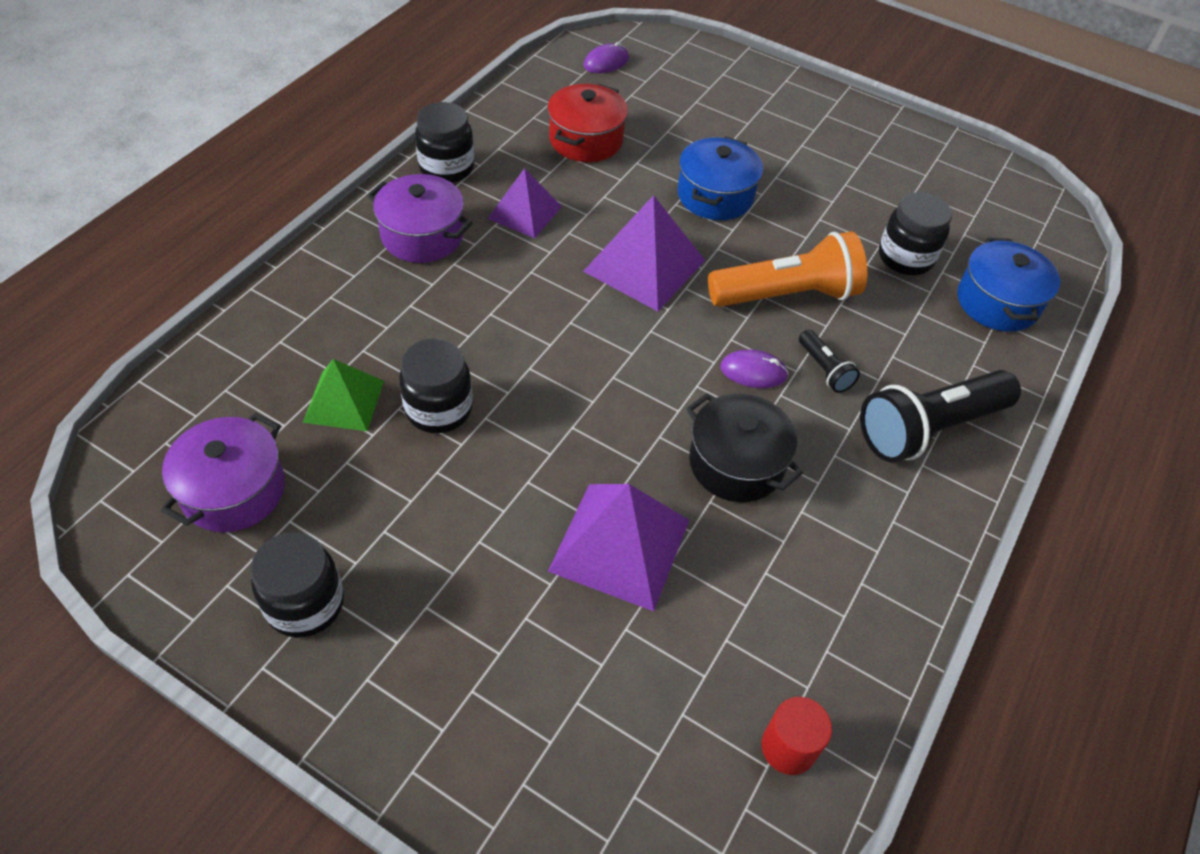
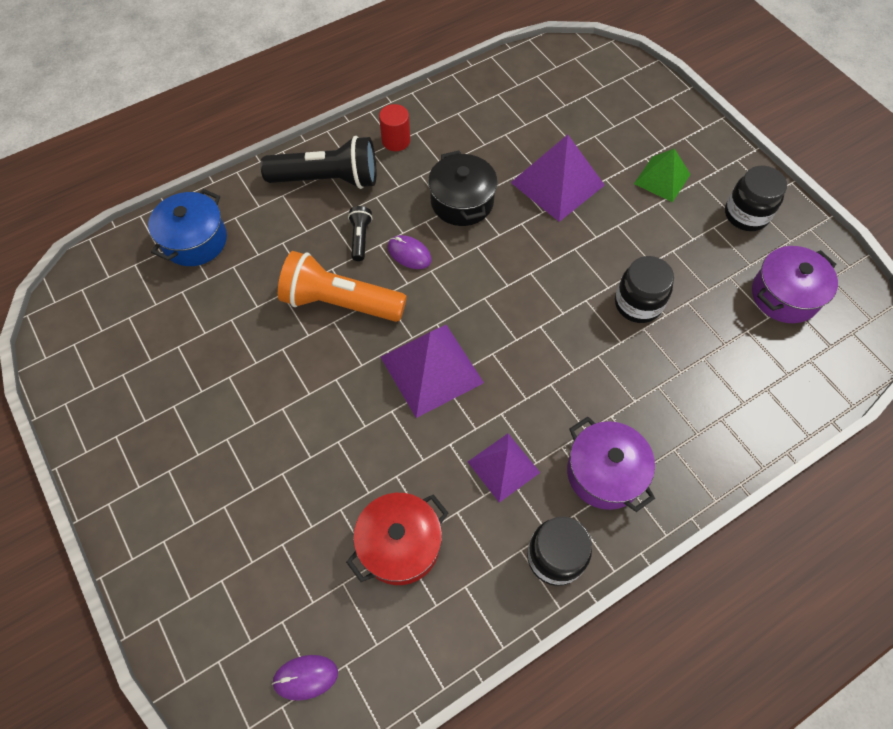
camera: 150 degrees left, 10 degrees up
green pyramid [303,359,384,431] -> green pyramid moved to [634,148,691,202]
blue pot [678,136,763,220] -> none
red cylinder [761,697,832,775] -> red cylinder moved to [379,104,410,151]
black jar [879,192,952,275] -> none

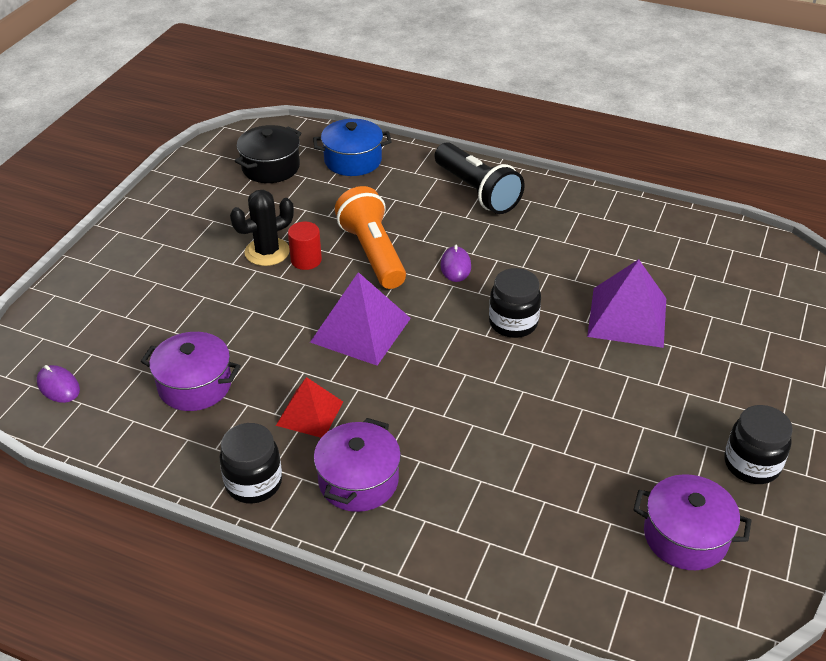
camera: 55 degrees right, 20 degrees down
red pot [346,493,448,585] -> purple pot [141,332,241,411]
black flashlight [348,206,372,261] -> none
red cylinder [379,104,410,151] -> red cylinder moved to [288,222,322,270]
black pot [428,150,498,226] -> black pot moved to [235,125,301,183]
purple pyramid [468,434,540,503] -> red pyramid [276,377,343,438]
black jar [615,256,674,323] -> black jar moved to [489,268,541,338]
green pyramid [634,148,691,202] -> none
none -> black cactus [230,190,294,266]

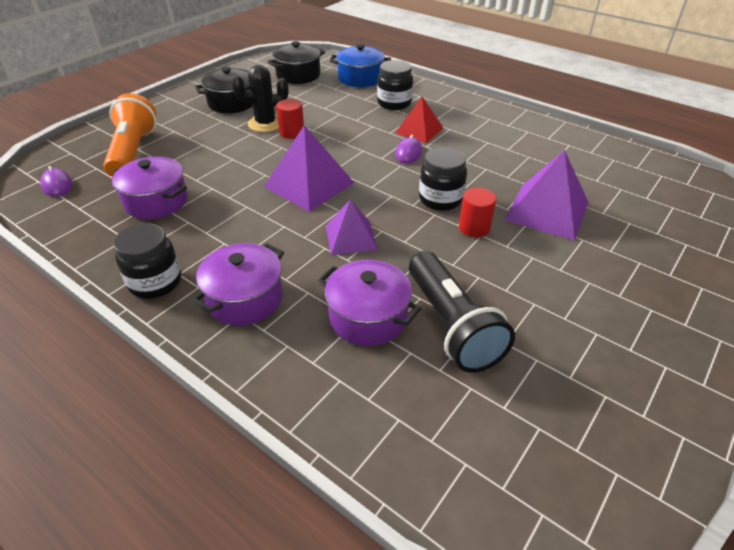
camera: 15 degrees right, 0 degrees up
red pyramid [276,377,343,438] -> red pyramid moved to [395,97,443,143]
orange flashlight [335,186,406,289] -> orange flashlight moved to [104,93,157,177]
black flashlight [435,142,525,214] -> black flashlight moved to [409,251,515,373]
purple pot [634,474,751,570] -> purple pot moved to [318,260,421,346]
black jar [724,405,793,484] -> black jar moved to [377,60,413,110]
none -> black pot [195,67,253,113]
none -> purple pyramid [326,200,378,255]
none -> red cylinder [459,188,496,237]

